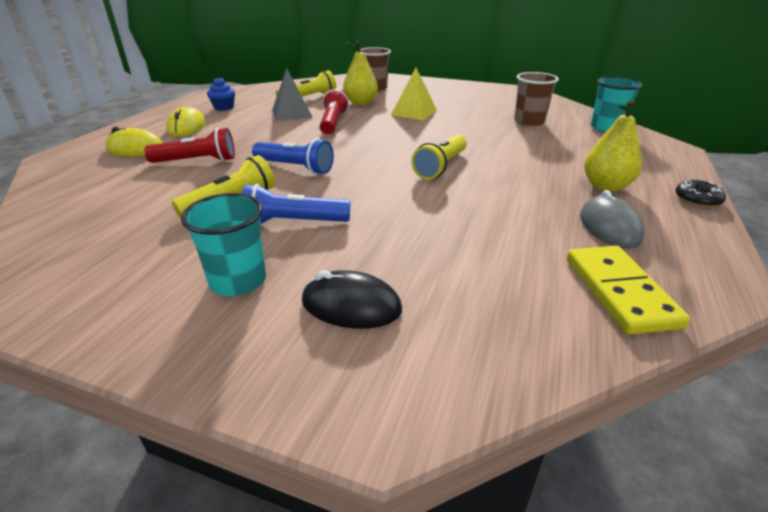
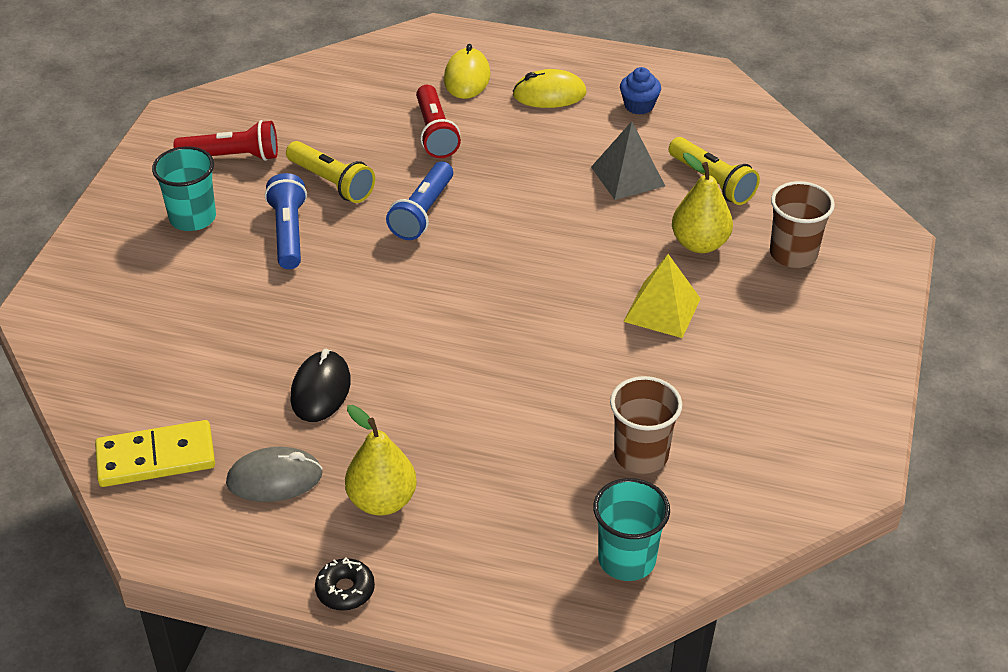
camera: 85 degrees right, 10 degrees up
black mouse [302,270,402,329] -> black mouse moved to [290,349,351,422]
red flashlight [320,88,349,134] -> red flashlight moved to [173,120,278,161]
yellow flashlight [411,135,467,179] -> none

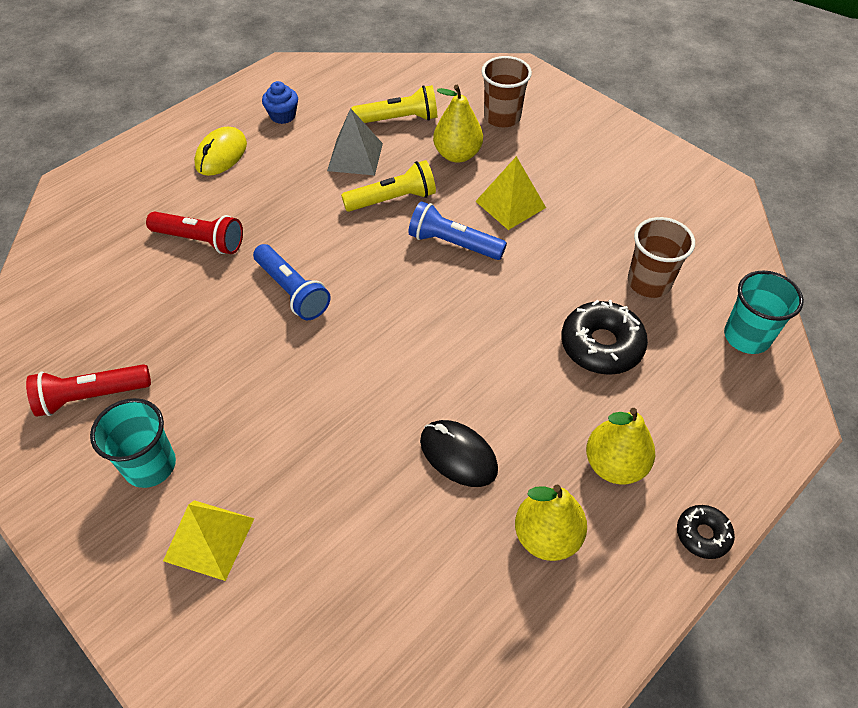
camera: 60 degrees left, 10 degrees up
yellow domino [95,420,215,487] -> none
red flashlight [173,120,278,161] -> red flashlight turned 135 degrees counterclockwise [26,364,151,417]
grey mouse [226,447,323,502] -> yellow pear [515,484,587,561]
blue flashlight [265,173,307,269] -> blue flashlight moved to [408,201,507,260]
yellow flashlight [286,141,375,203] -> yellow flashlight moved to [341,160,436,212]
yellow mouse [444,44,490,99] -> none
none -> yellow pyramid [163,500,255,581]
none -> black donut [561,300,648,375]

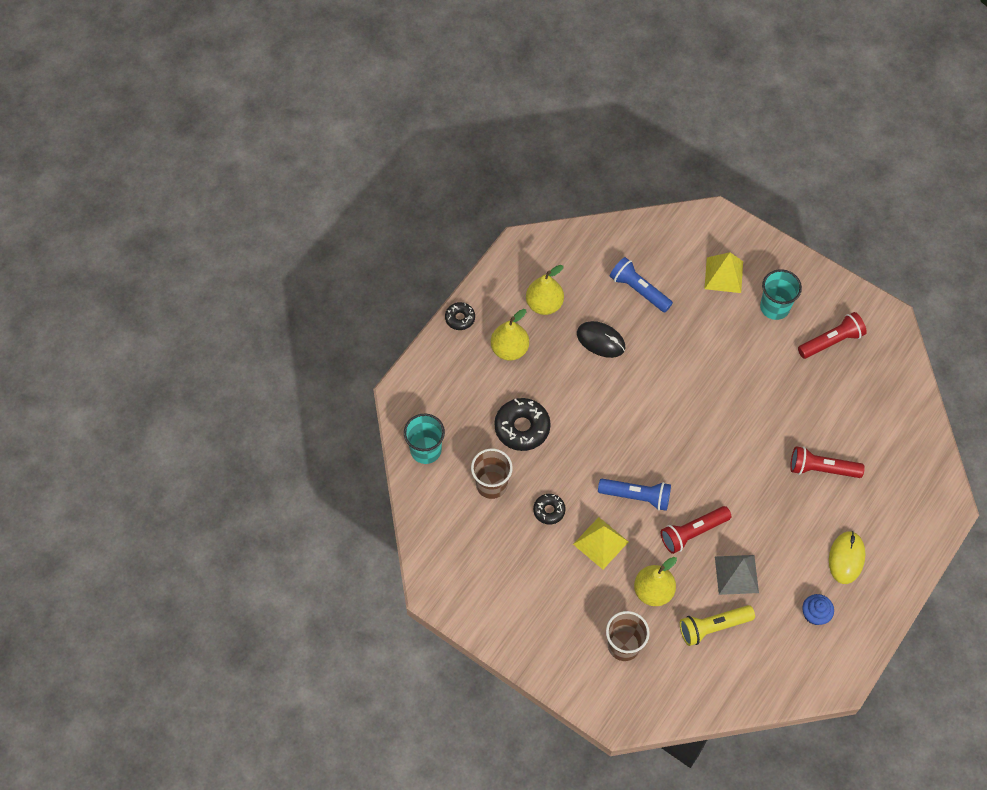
camera: 170 degrees right, 10 degrees up
blue flashlight [253,244,331,320] -> blue flashlight moved to [610,257,673,312]
yellow flashlight [341,160,436,212] -> red flashlight [661,506,731,554]
none -> black donut [533,494,566,525]

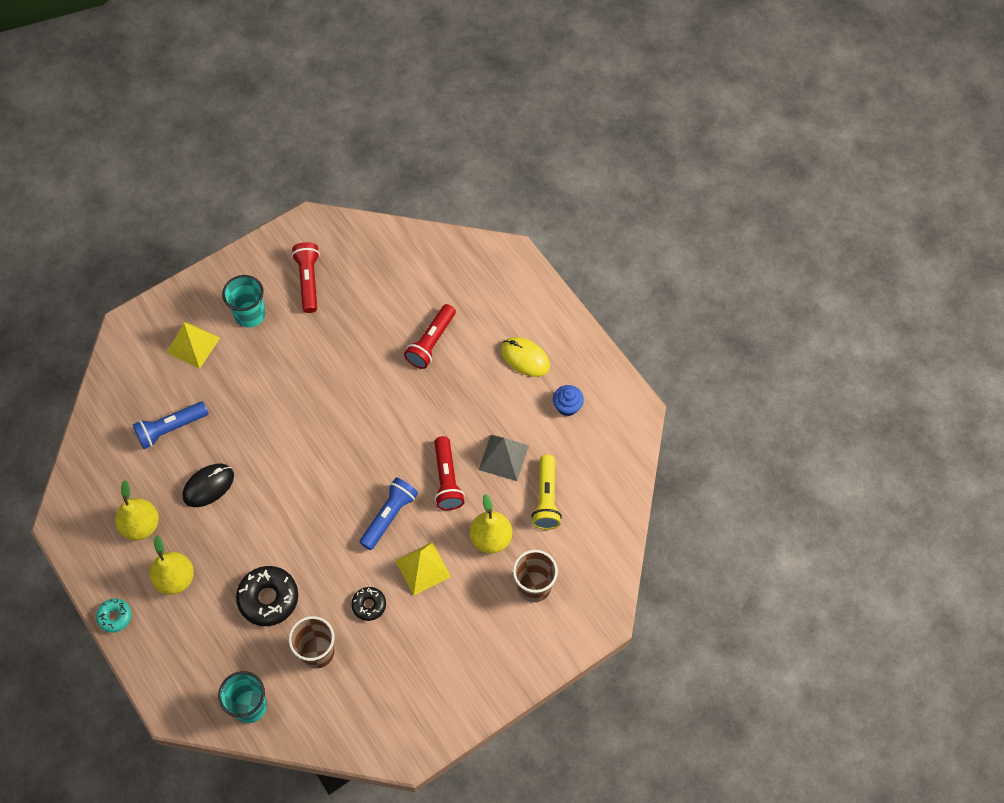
camera: 70 degrees left, 0 degrees up
black donut [445,302,475,330] -> turquoise donut [96,598,131,633]

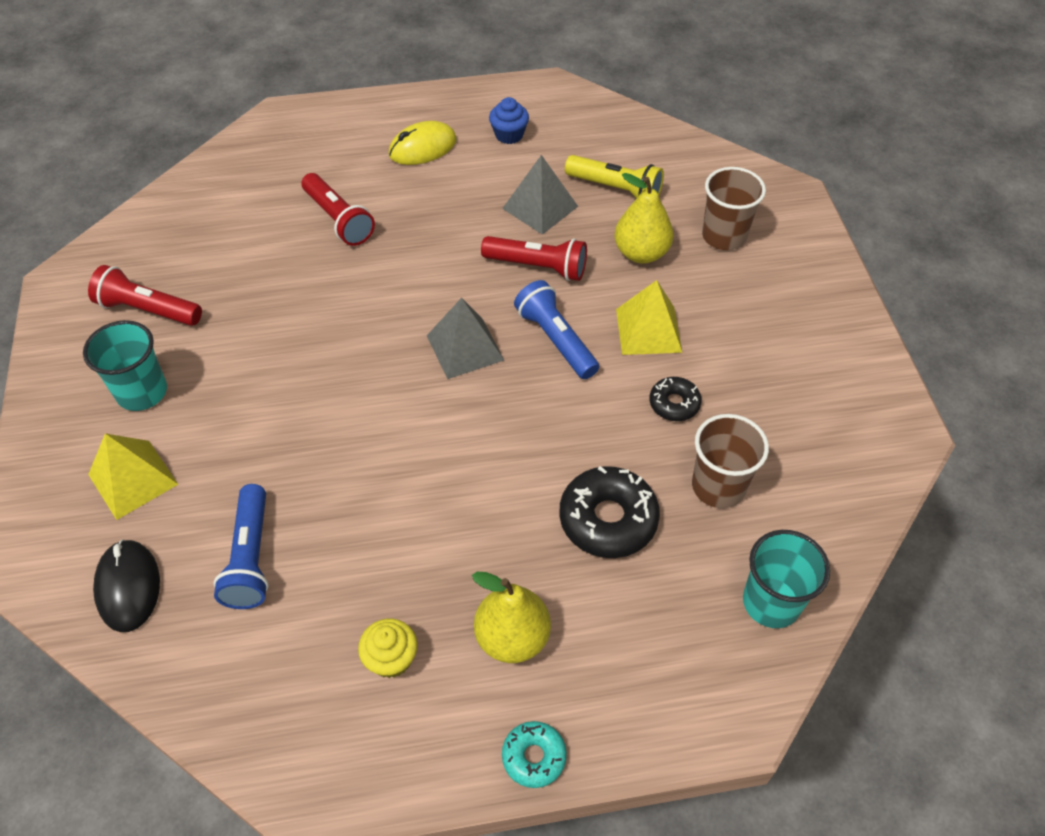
camera: 65 degrees left, 10 degrees down
yellow pear [115,480,159,540] -> yellow cupcake [358,619,417,678]
black mouse [183,464,234,507] -> black mouse moved to [93,539,160,632]
none -> grey pyramid [427,298,504,379]

